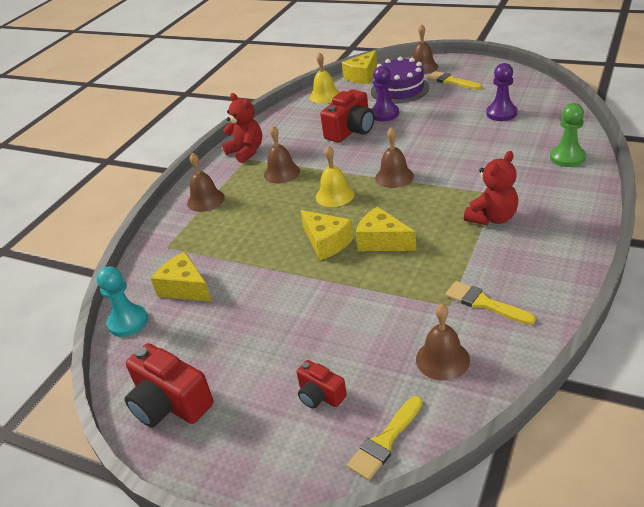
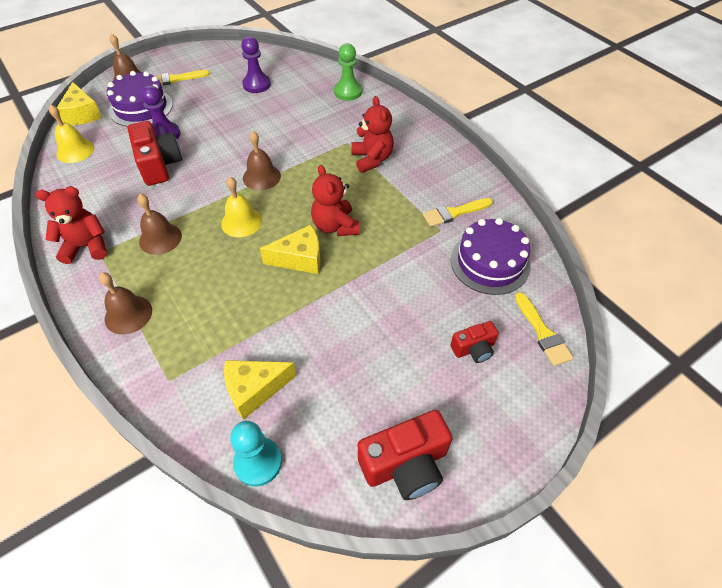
camera: 65 degrees left, 15 degrees up
yellow cheese [356,206,416,251] -> red teddy bear [311,165,359,236]
brown bell [416,304,470,381] -> purple cake [451,218,530,295]

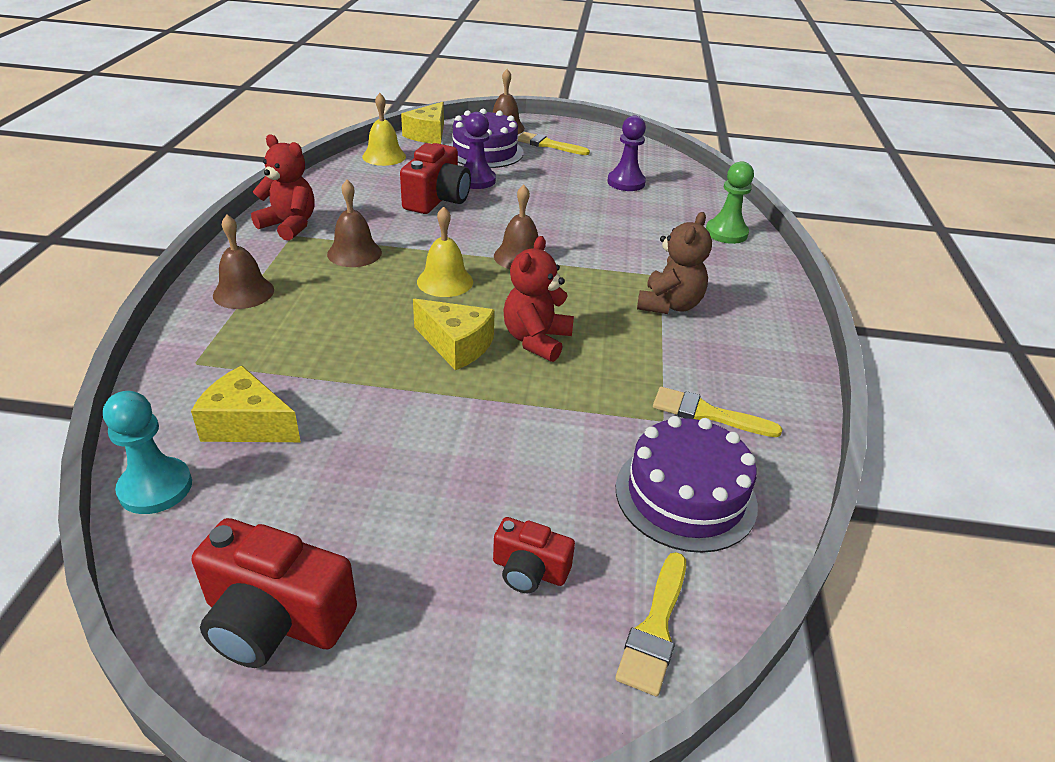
camera: 40 degrees right, 15 degrees down
red teddy bear [351,96,394,173] -> brown teddy bear [637,212,712,314]

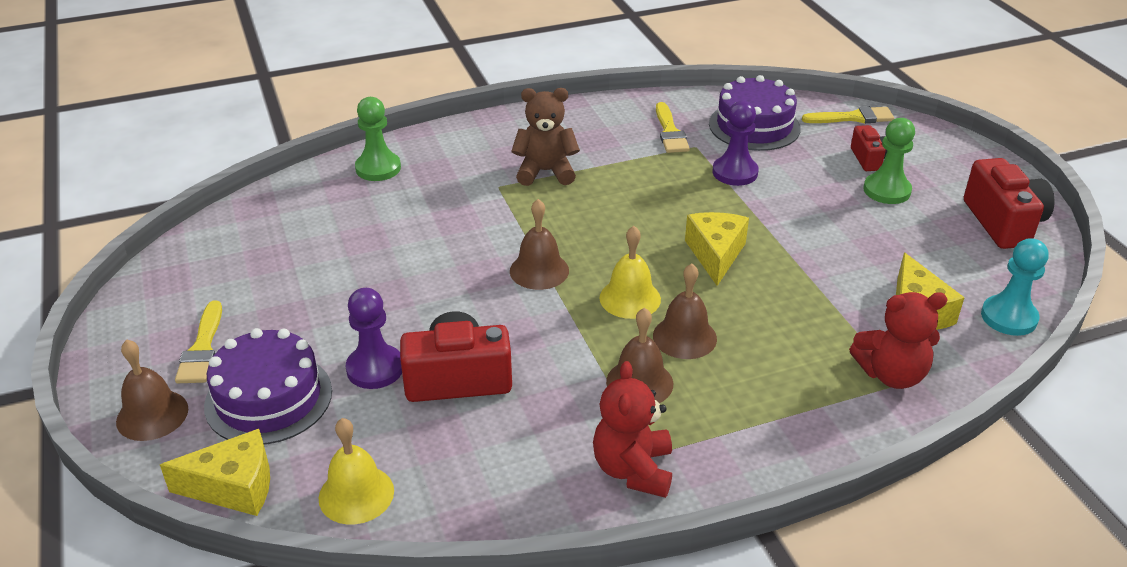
camera: 115 degrees left, 0 degrees up
brown bell [213,215,274,309] -> brown bell moved to [653,263,717,359]
red teddy bear [504,236,574,362] -> red teddy bear moved to [849,292,948,389]
purple pawn [607,115,646,191] -> purple pawn moved to [713,101,759,186]
none -> green pawn [864,118,915,204]

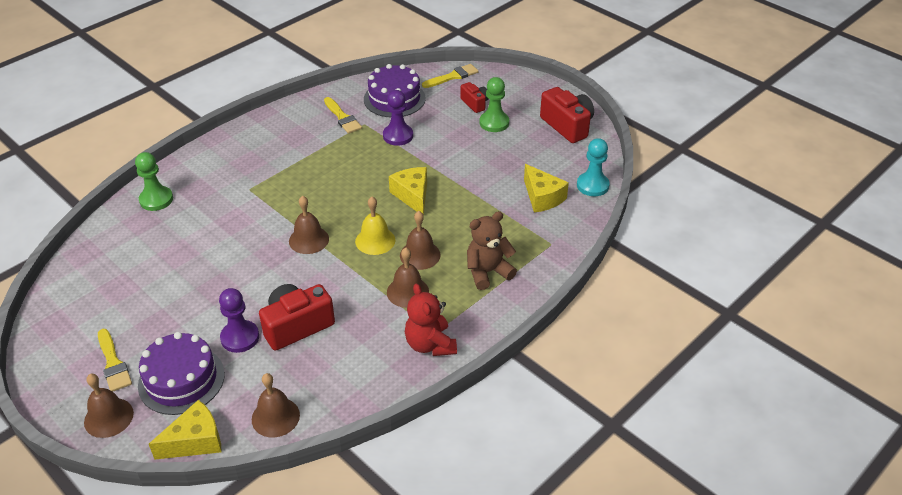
camera: 25 degrees left, 5 degrees up
yellow bell [319,418,394,524] -> brown bell [252,373,300,437]
brown teddy bear [511,88,580,186] -> brown teddy bear moved to [467,211,517,290]
red teddy bear [849,292,948,389] -> none

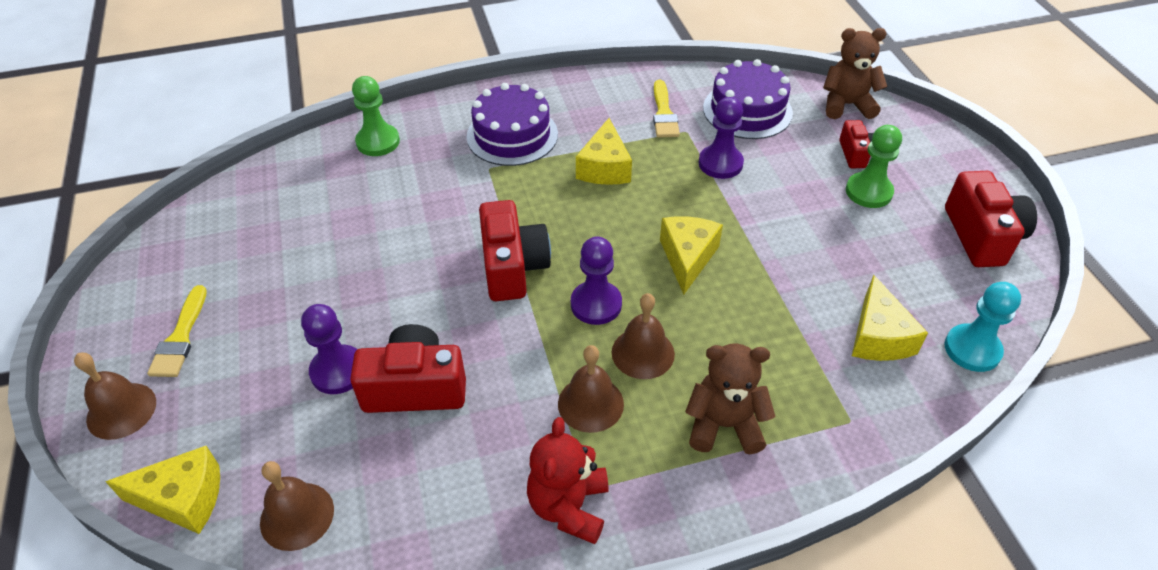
camera: 30 degrees right, 5 degrees up
purple cake [138,332,225,415] -> purple cake moved to [466,83,558,166]
brown bell [289,196,329,254] -> red camera [479,200,551,301]
yellow bell [355,197,395,255] -> purple pawn [571,236,622,325]
yellow brush [422,64,478,88] -> brown teddy bear [823,28,887,119]
none -> yellow cheese [576,118,632,185]

